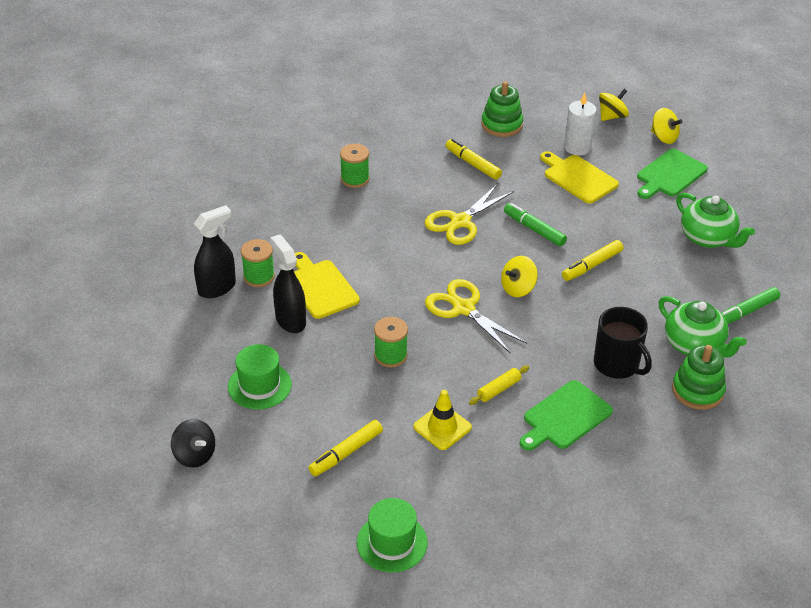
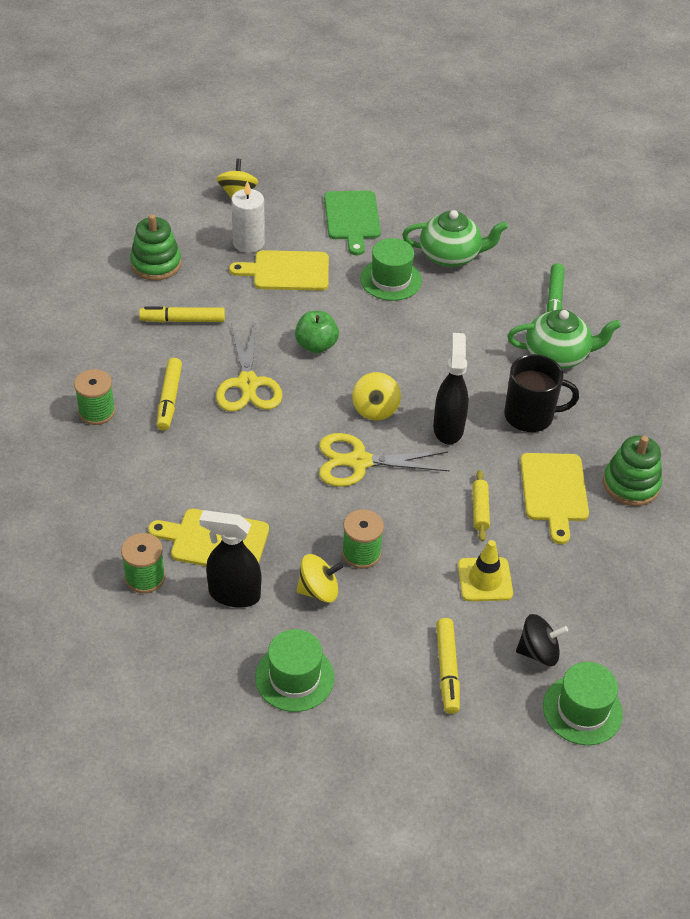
camera: 50 degrees left, 5 degrees up
black spinning top [171,419,215,468] -> black spinning top moved to [516,614,568,666]
black spray bottle [194,205,236,298] -> black spray bottle moved to [433,333,468,444]
green marker [504,203,567,247] -> green apple [295,311,339,353]
green cutting board [520,380,613,451] -> yellow cutting board [520,453,589,544]
yellow marker [562,240,623,281] -> yellow marker moved to [157,358,182,431]
yellow spinning top [651,108,682,144] -> yellow spinning top moved to [296,554,343,603]
green stacking toy [672,345,726,410] -> green stacking toy moved to [603,435,662,506]
none -> green hat [360,238,422,301]

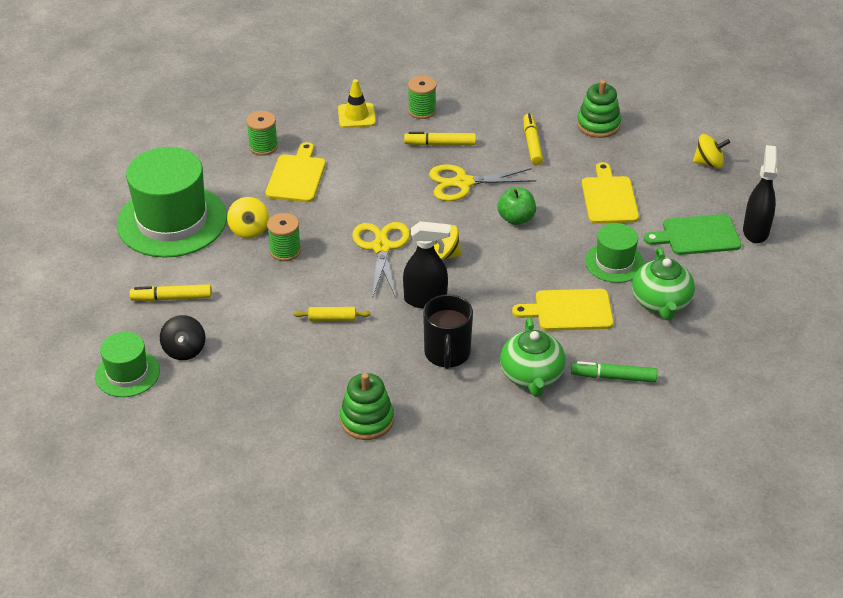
camera: 90 degrees right, 5 degrees down
black spray bottle [199,510,261,608] -> black spray bottle moved to [743,145,778,243]
white candle [231,181,265,253] -> none
green hat [255,629,334,712] -> green hat [117,147,227,258], size x1.90
yellow traffic cone [458,540,513,601] -> yellow traffic cone moved to [338,79,376,128]
yellow cutting board [520,453,589,544] -> yellow cutting board moved to [512,289,614,331]

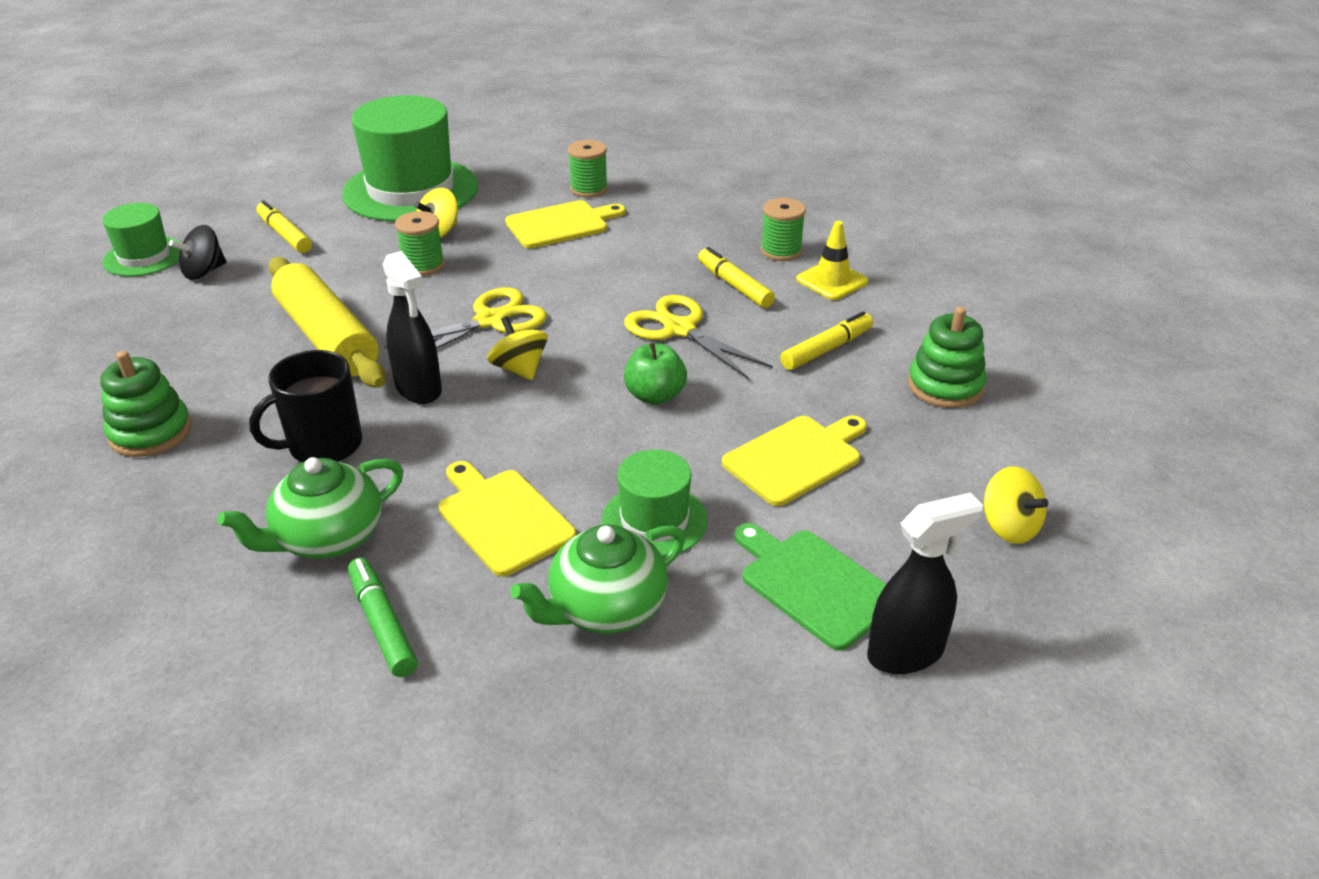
camera: 55 degrees right, 5 degrees down
yellow rolling pin [293,307,371,321] -> yellow rolling pin [269,257,386,388], size x2.48
yellow traffic cone [338,79,376,128] -> yellow traffic cone moved to [796,221,868,300]

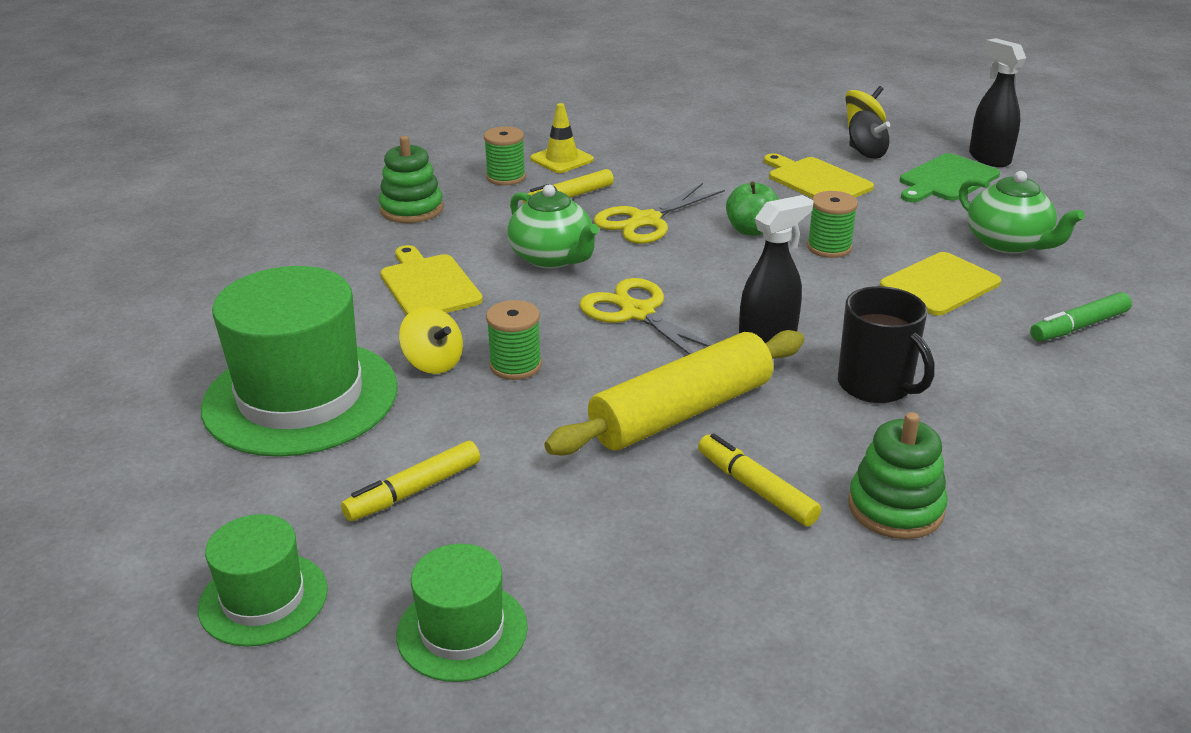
camera: 90 degrees left, 5 degrees down
black spinning top [169,225,226,280] -> black spinning top moved to [849,110,890,159]
green teapot [218,457,403,559] -> green teapot moved to [507,185,599,269]
yellow spinning top [487,316,548,380] -> none
green spool [568,140,608,198] -> green spool moved to [807,191,858,258]
green hat [601,449,708,557] -> green hat moved to [198,514,328,647]
yellow marker [780,312,873,370] -> yellow marker moved to [698,433,821,526]
green stacking toy [908,307,986,408] -> green stacking toy moved to [379,136,444,223]

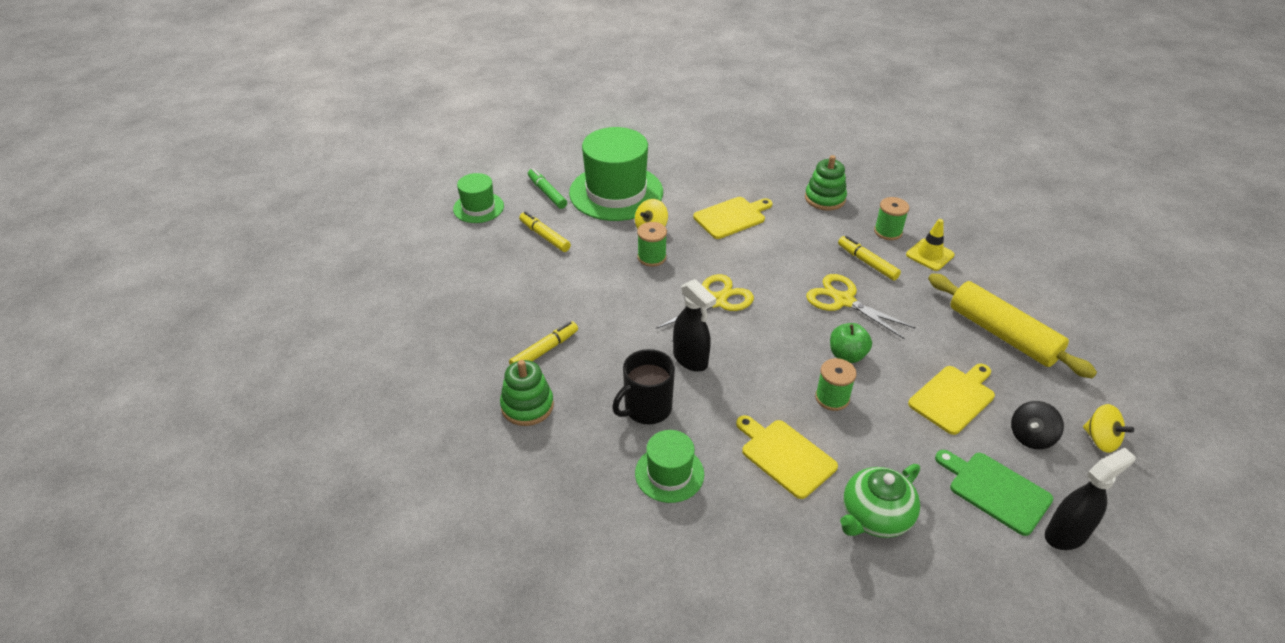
camera: 85 degrees right, 10 degrees up
green hat [396,544,528,682] -> green hat moved to [635,430,704,503]
green teapot [507,185,599,269] -> none
yellow rolling pin [545,330,804,455] -> yellow rolling pin moved to [928,273,1097,378]
green marker [1030,292,1132,341] -> green marker moved to [528,168,567,209]

